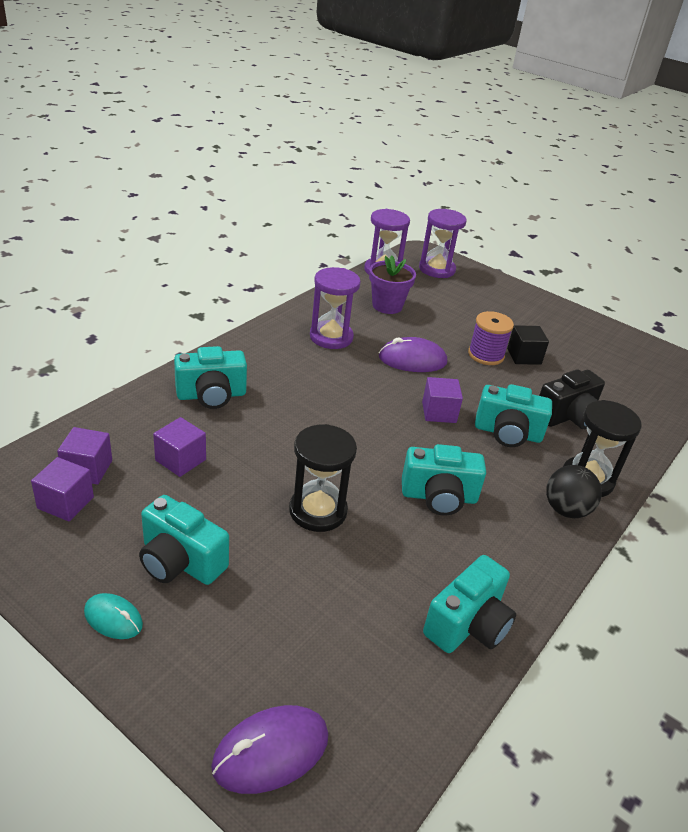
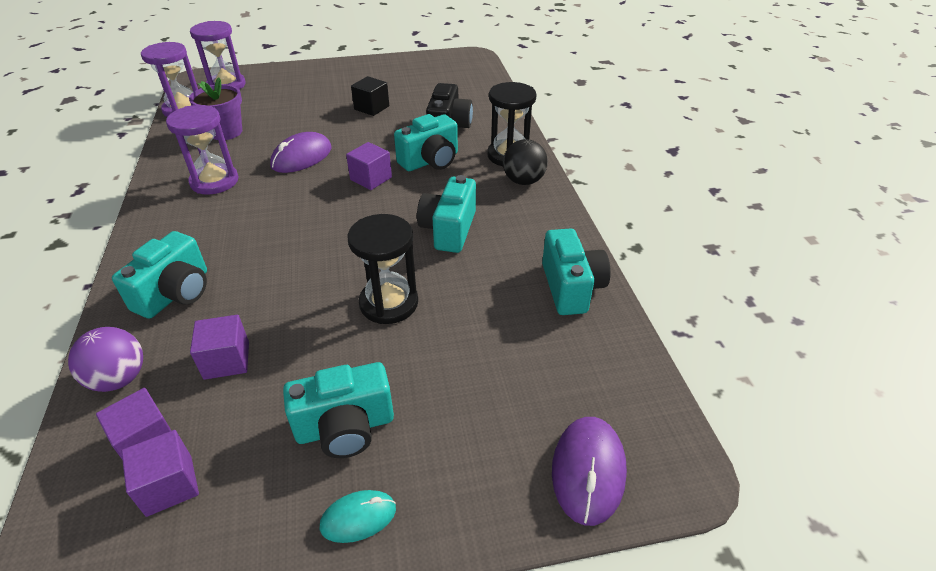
camera: 45 degrees left, 5 degrees up
turquoise camera [402,444,486,516] -> turquoise camera turned 150 degrees clockwise [417,175,476,253]
purple spool [468,311,514,365] -> none
none -> purple ball [68,327,143,392]

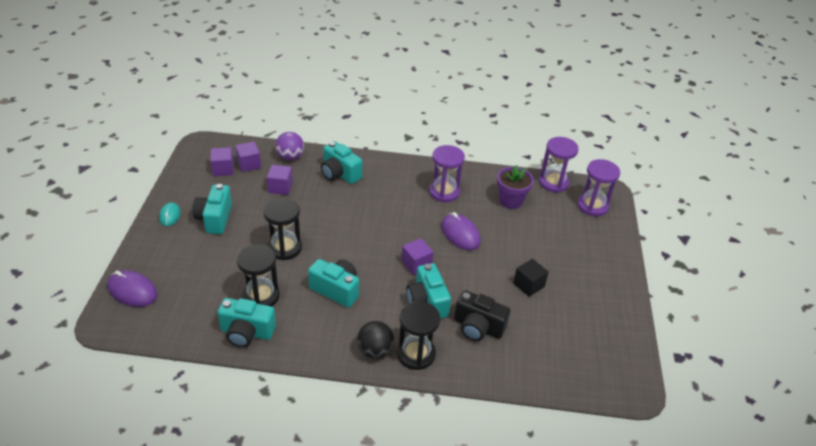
camera: 105 degrees right, 0 degrees up
none -> black hourglass [237,244,280,306]

